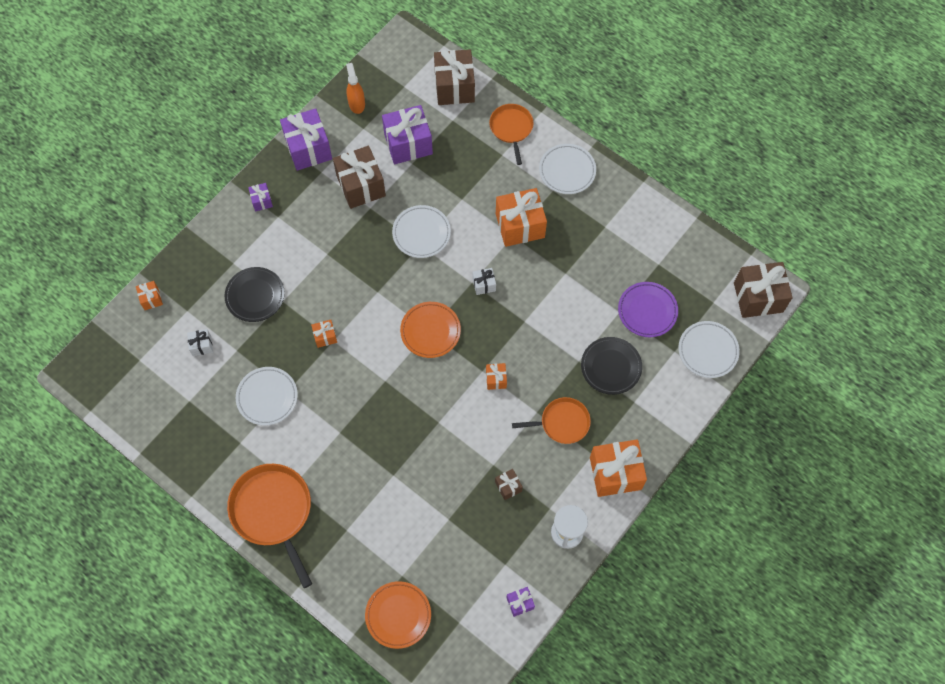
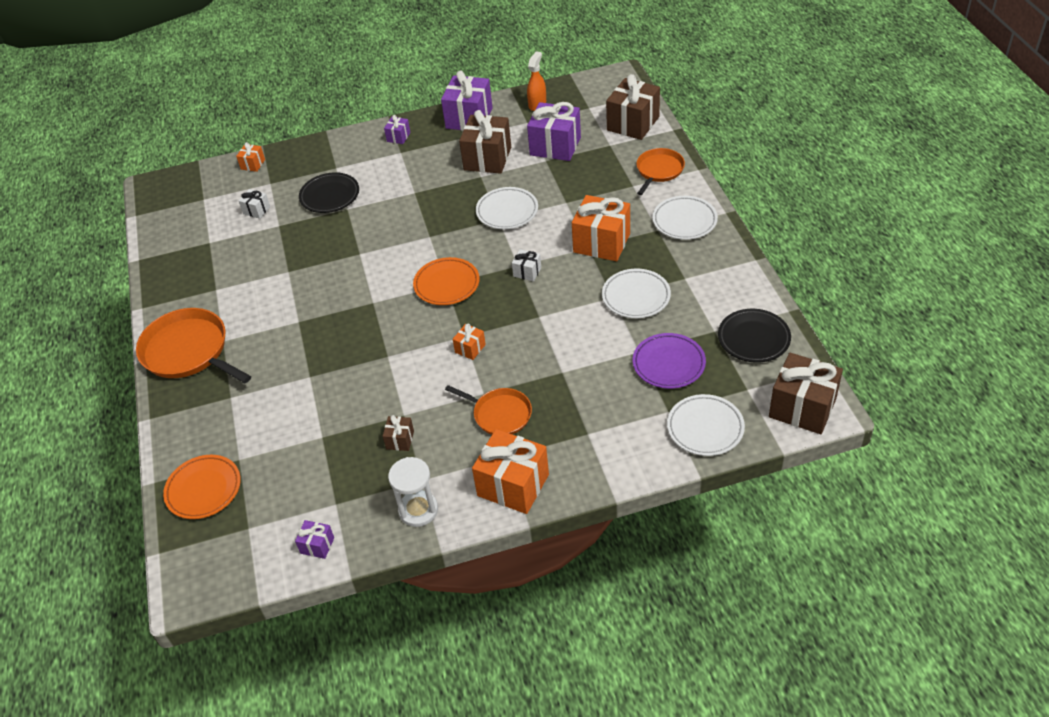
camera: 40 degrees right, 20 degrees down
orange pan [227,464,312,588] -> orange pan turned 60 degrees counterclockwise [136,308,251,383]
white plate [236,367,298,426] -> white plate moved to [602,269,671,318]
orange gift [311,320,337,348] -> none
black plate [581,337,642,395] -> black plate moved to [718,309,791,363]

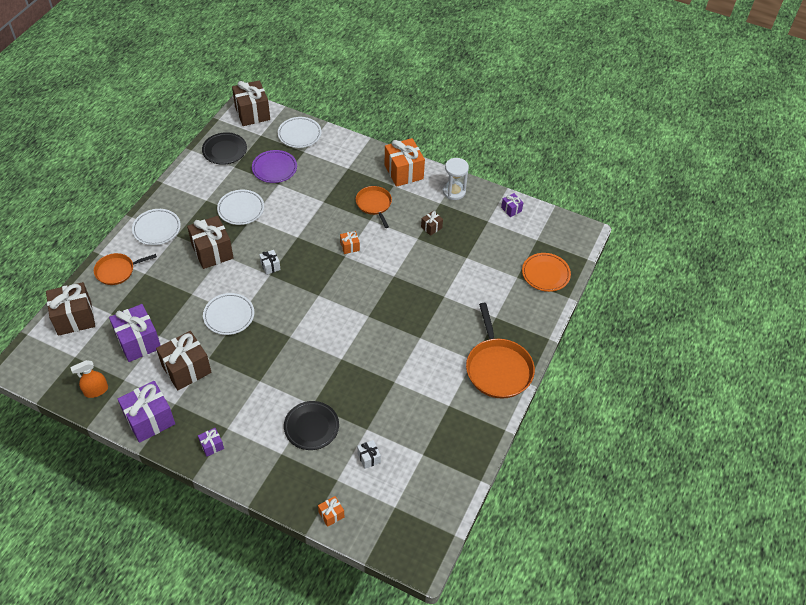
camera: 145 degrees left, 5 degrees up
orange plate [413,257,479,305] -> none
orange gift [572,195,630,261] -> brown gift [187,216,234,269]

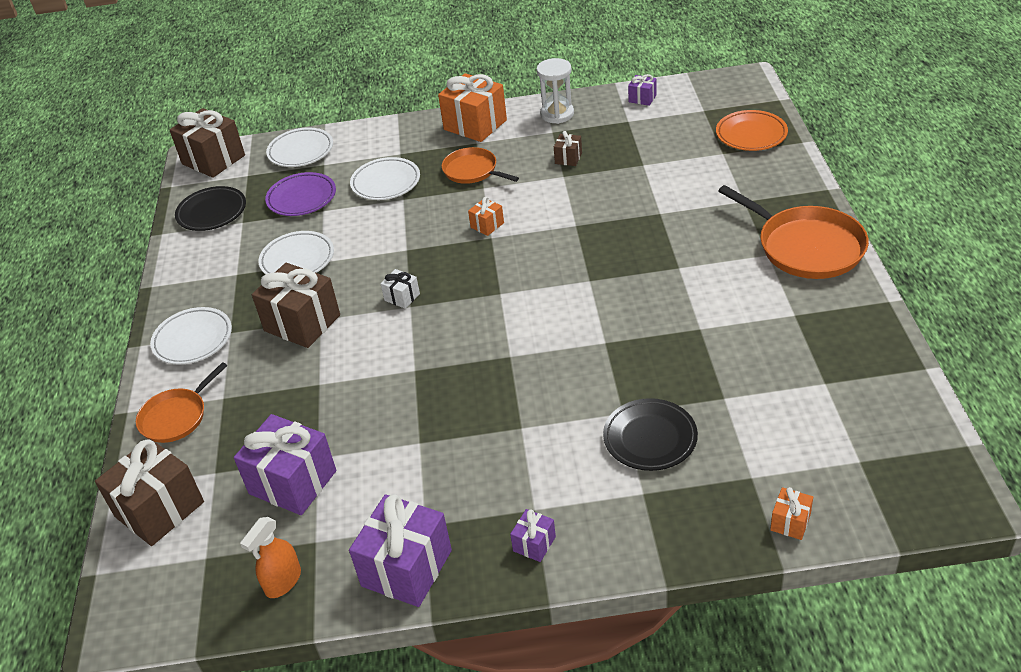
camera: 25 degrees left, 10 degrees down
brown gift [156,331,211,390] -> none
white plate [203,293,254,335] -> white plate moved to [350,157,420,200]
white gift [357,440,381,469] -> none

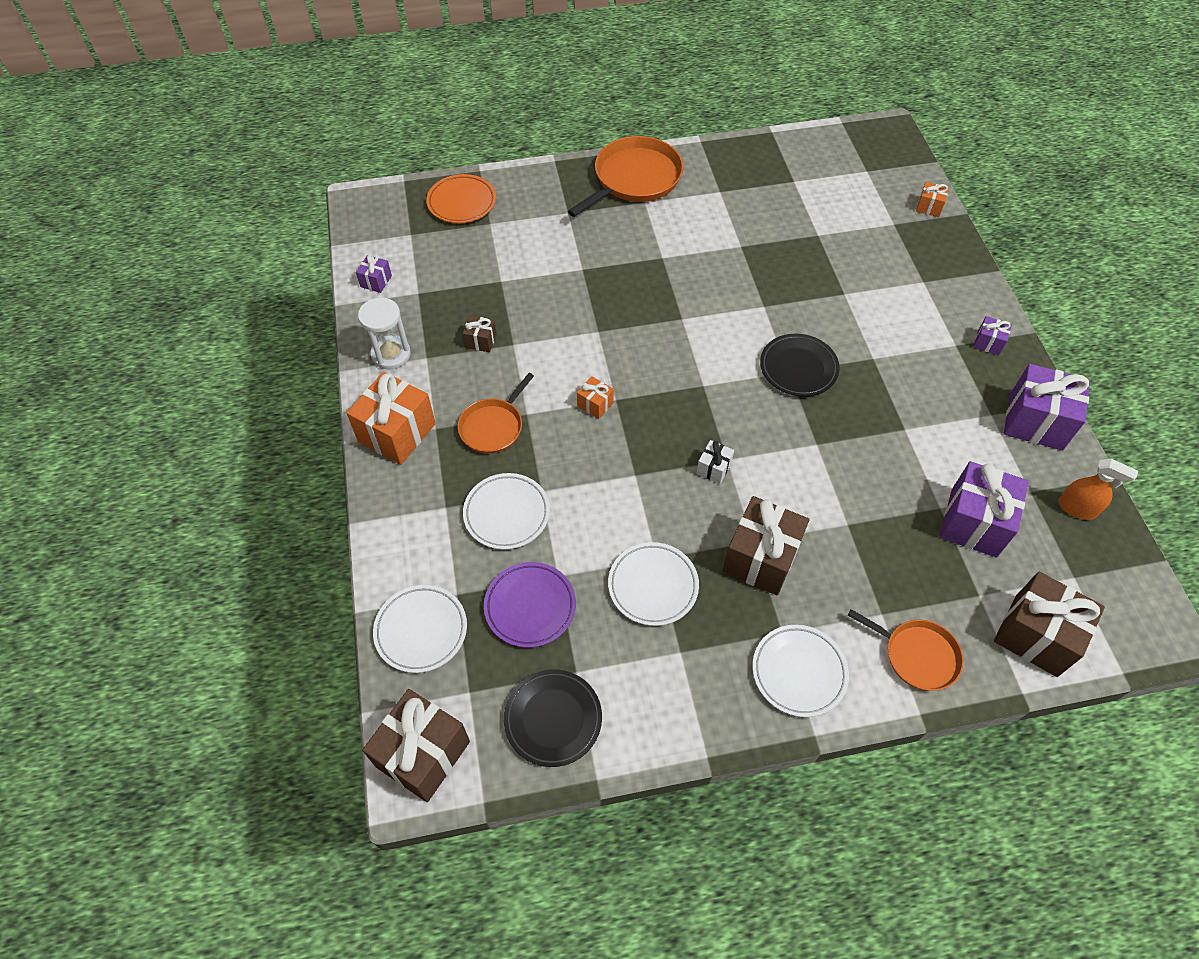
camera: 100 degrees left, 15 degrees up
black plate [603,398,698,471] -> black plate moved to [760,334,840,397]

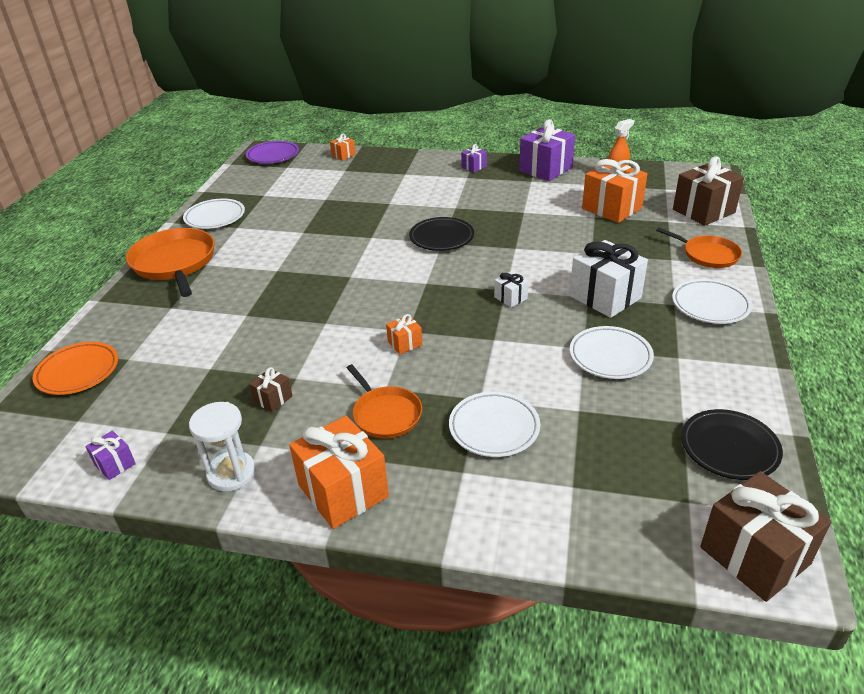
camera: 65 degrees left, 20 degrees down
white plate [373,585,467,673] -> white plate moved to [183,198,245,229]
purple plate [484,562,576,648] -> purple plate moved to [246,141,299,164]
brown gift [722,496,809,596] -> white gift [570,240,648,318]
orange pan [848,609,964,691] -> orange pan turned 75 degrees clockwise [656,227,742,268]
purple gift [939,461,1029,558] -> orange gift [582,159,648,223]

